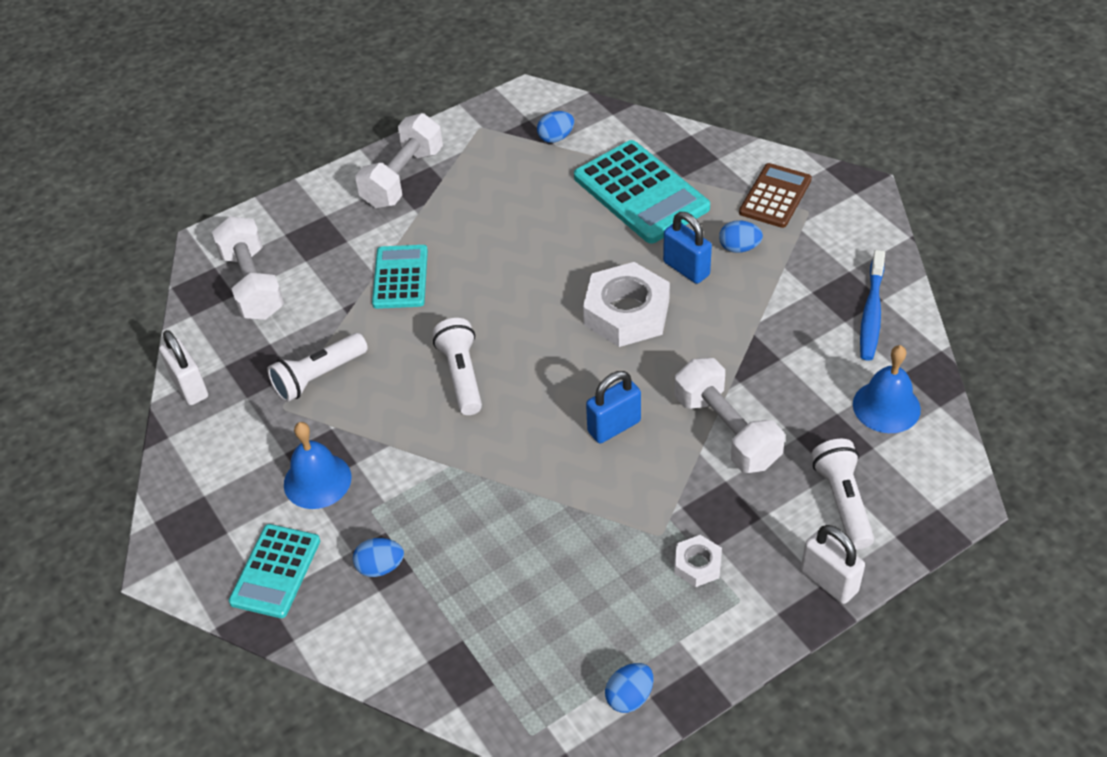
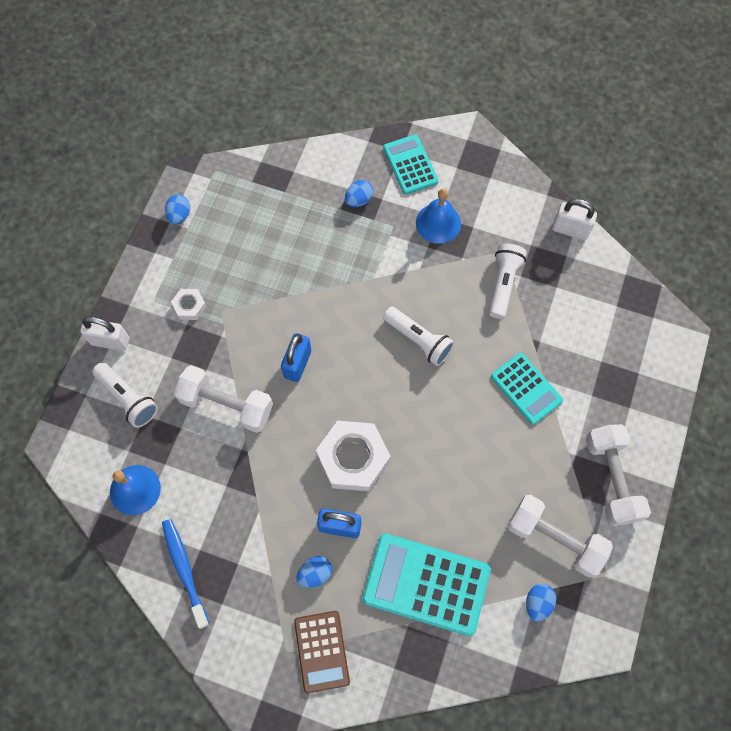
camera: 140 degrees right, 20 degrees up
white dumbbell [212,216,284,320] -> white dumbbell moved to [508,495,613,578]

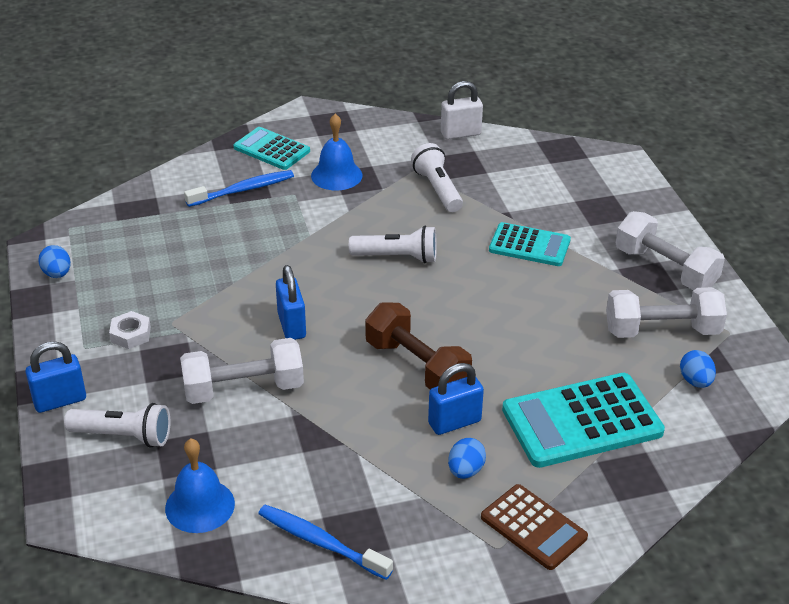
camera: 35 degrees left, 30 degrees down
white padlock [80,316,129,351] -> blue padlock [26,341,86,413]
white nut [316,421,391,491] -> brown dumbbell [365,303,472,389]
blue egg [345,180,373,207] -> blue toothbrush [184,170,294,207]

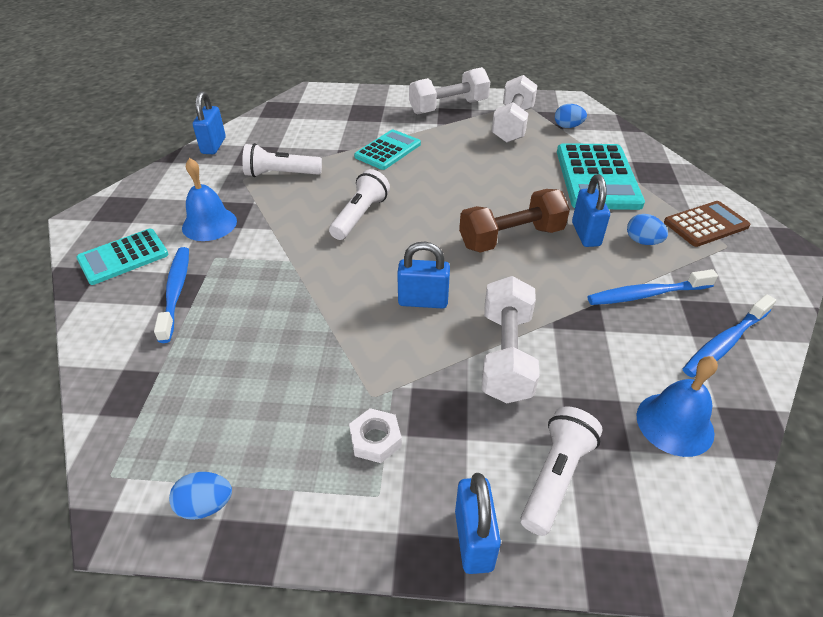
camera: 70 degrees left, 5 degrees up
white padlock [441,81,483,140] -> blue padlock [193,91,226,154]
none -> blue toothbrush [587,269,718,305]

